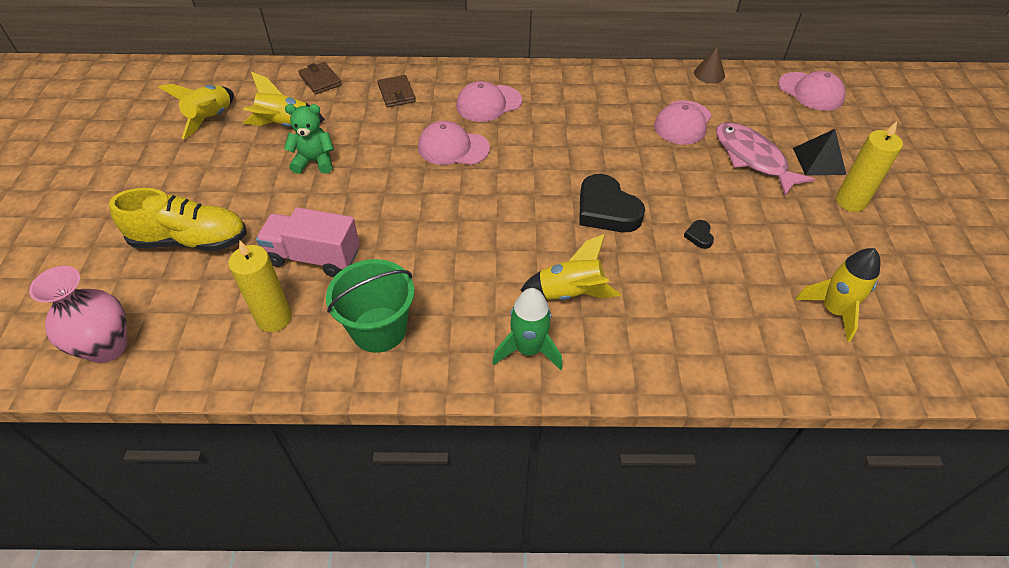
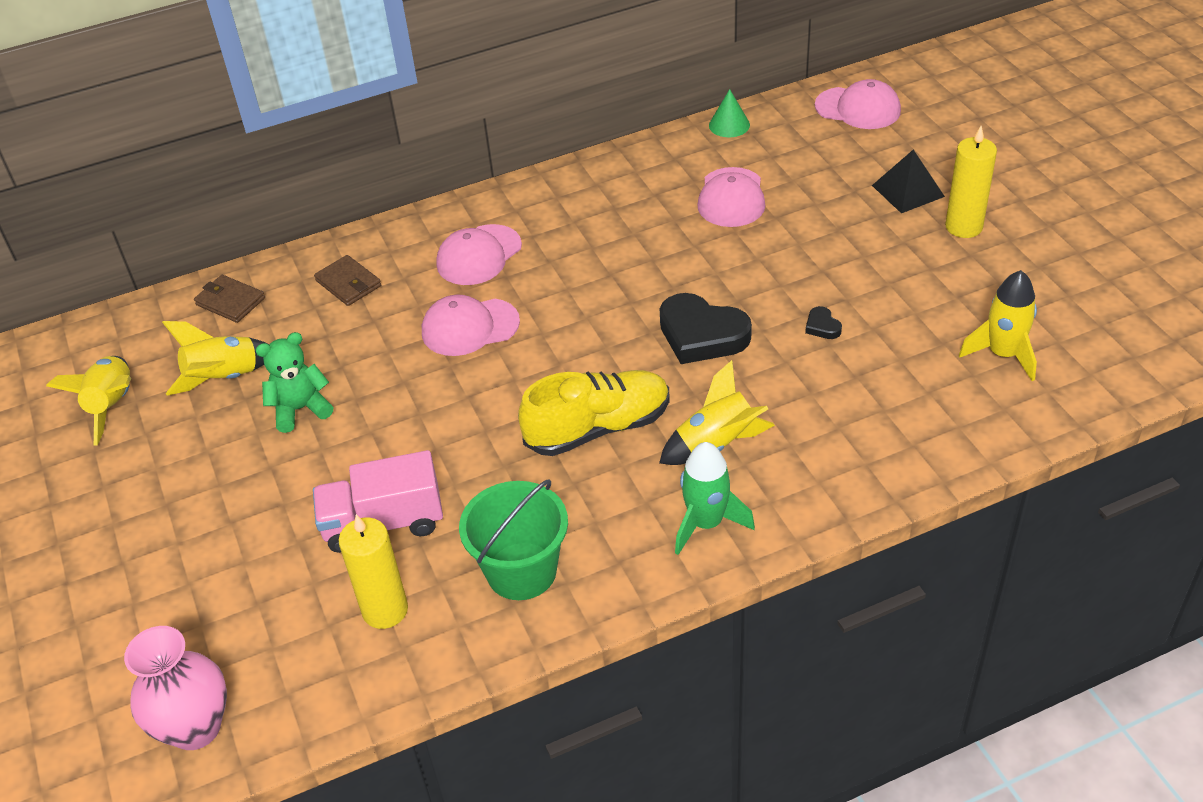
camera: 20 degrees left, 5 degrees down
yellow shoe [109,188,247,251] -> yellow shoe moved to [518,370,669,456]
brown cone [694,46,725,83] -> green cone [709,89,750,137]
pink fish [716,122,815,196] -> none

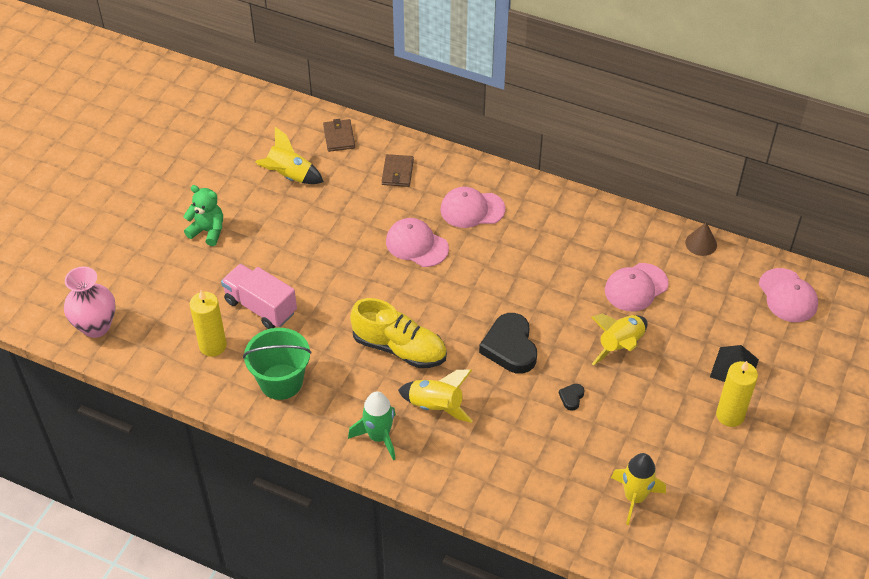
camera: 45 degrees right, 5 degrees up
yellow rocket [46,356,131,446] -> yellow rocket moved to [591,313,648,366]
green teddy bear [256,332,333,433] -> green teddy bear moved to [183,185,223,246]
green cone [709,89,750,137] -> brown cone [685,222,717,256]

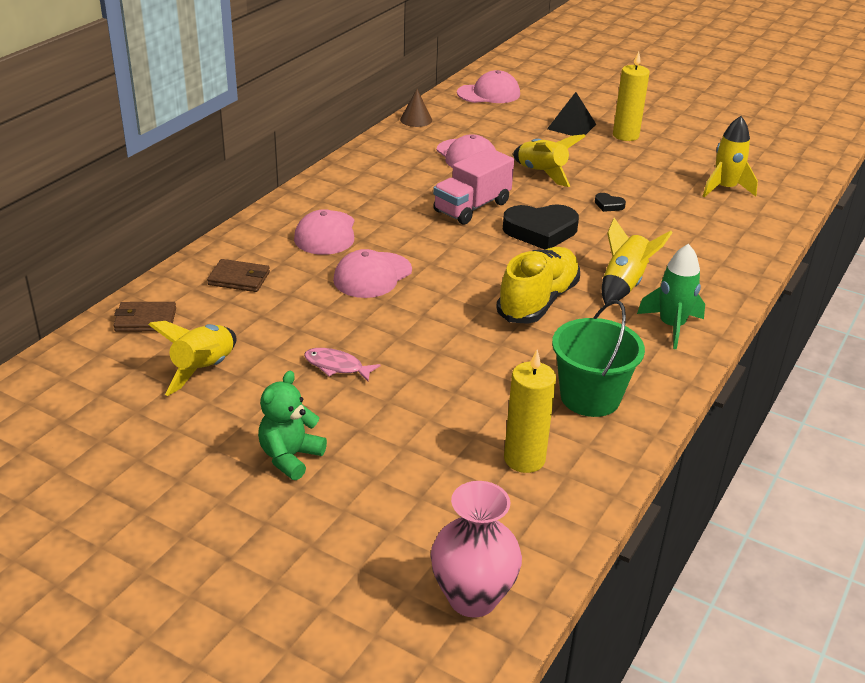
camera: 85 degrees left, 15 degrees down
pink truck [221,264,297,329] -> pink truck moved to [433,148,514,225]
none -> pink fish [304,348,381,382]

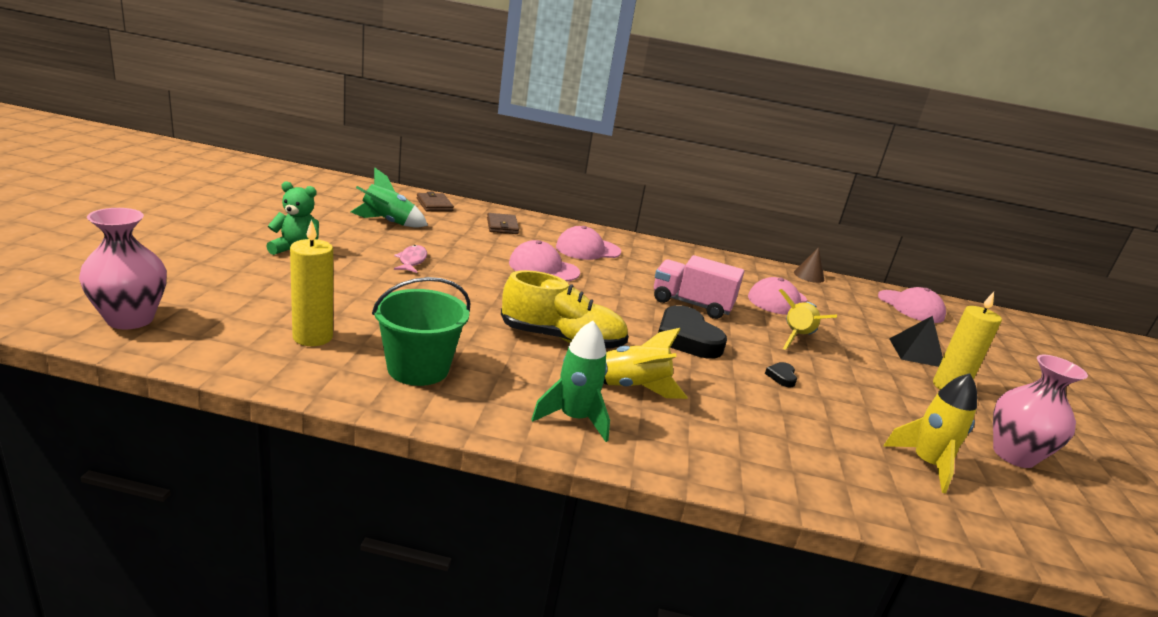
camera: 65 degrees right, 10 degrees down
yellow rocket [148,321,236,396] -> green rocket [351,167,428,228]
none -> pink vase [993,355,1088,468]

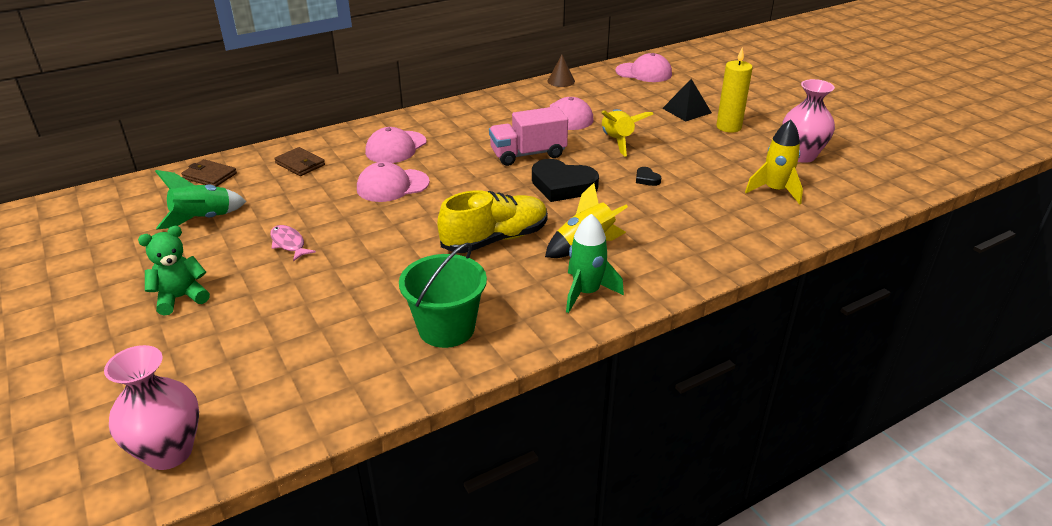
camera: 35 degrees left, 10 degrees up
yellow candle [290,219,333,346] -> none

